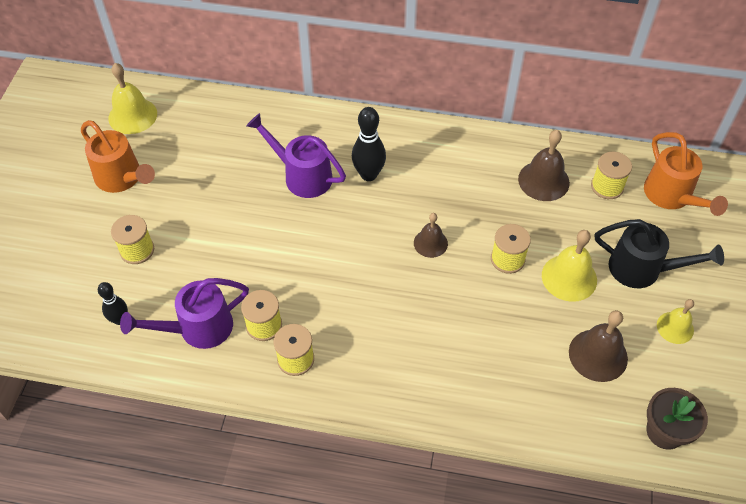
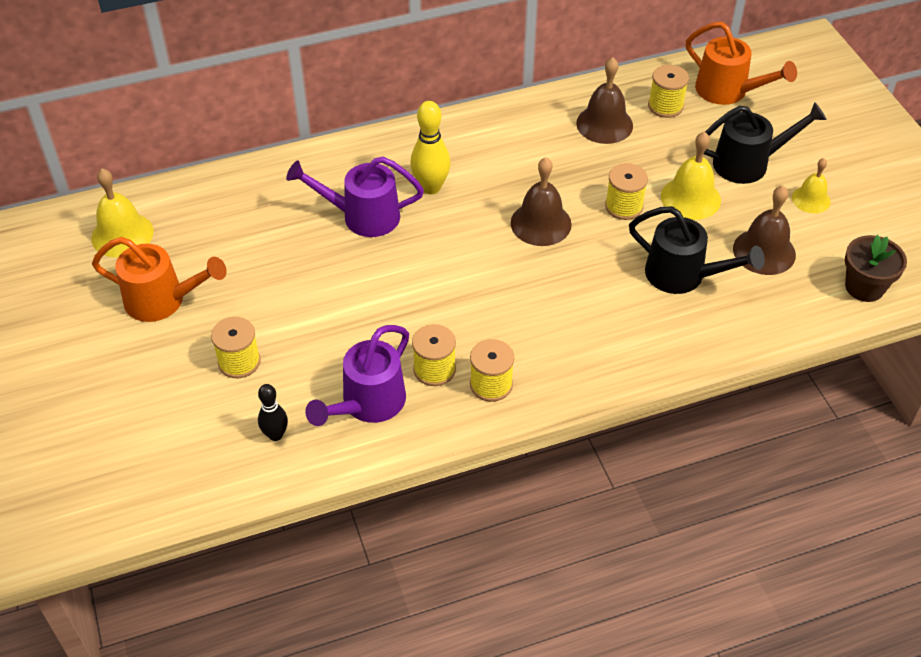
camera: 30 degrees left, 5 degrees down
black bowling pin [352,107,386,181] -> yellow bowling pin [411,101,451,194]
brown bell [414,213,448,258] -> brown bell [511,157,572,246], size x1.57
none -> black watering can [629,206,765,294]

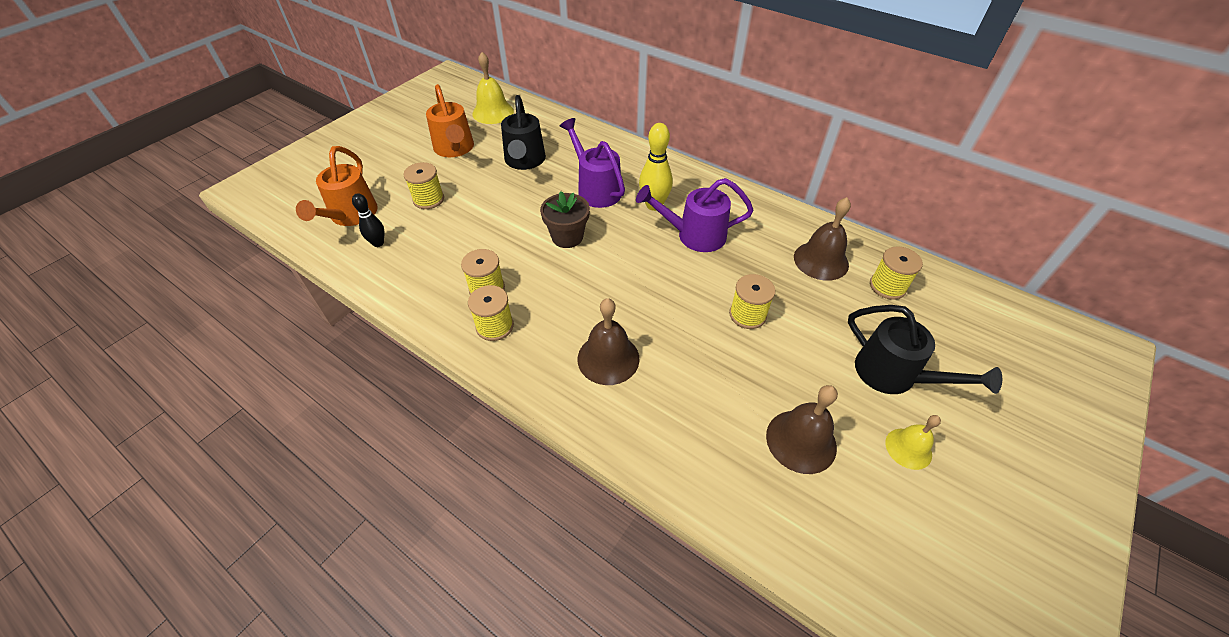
camera: 55 degrees right, 0 degrees up
purple watering can [305,325,409,426] -> purple watering can moved to [636,178,754,252]
brown bell [511,157,572,246] -> brown bell moved to [577,298,639,385]
black watering can [629,206,765,294] -> black watering can moved to [501,95,546,170]
yellow bell [661,131,721,220] -> none
orange watering can [686,22,797,105] -> orange watering can moved to [296,146,378,226]
brown flower pot [845,235,907,302] -> brown flower pot moved to [540,191,590,248]

